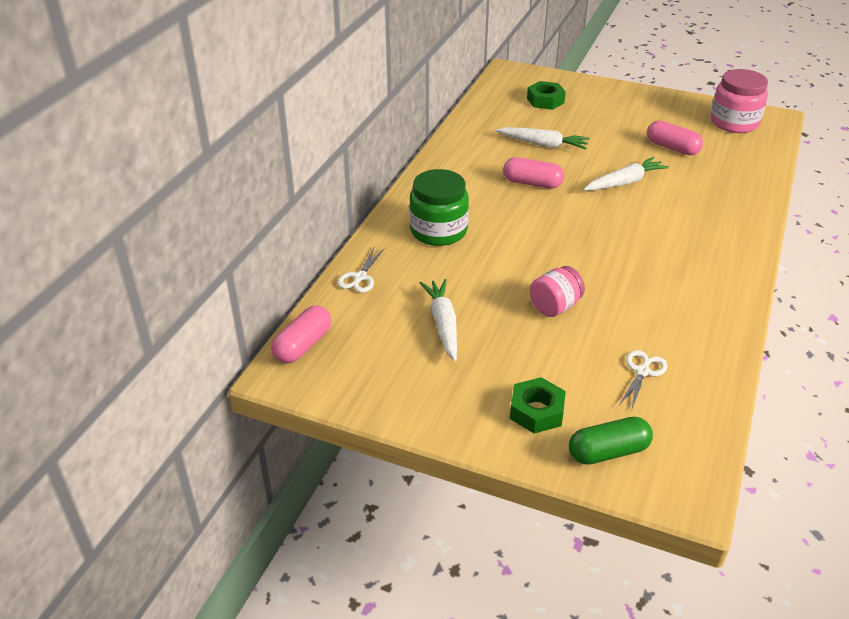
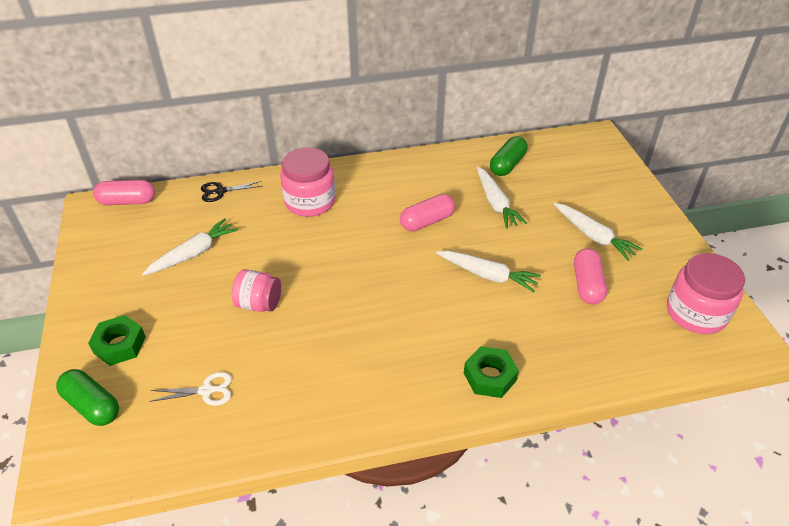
camera: 55 degrees right, 5 degrees up
white scissors [338,248,384,293] -> black scissors [201,181,263,202]
green jar [409,169,469,246] -> pink jar [280,147,336,217]
pink capsule [503,157,564,189] -> pink capsule turned 75 degrees clockwise [400,194,455,232]
green nut [527,81,566,110] -> green nut moved to [464,346,519,398]
none -> green capsule [490,136,527,176]
none -> white carrot [554,203,642,261]

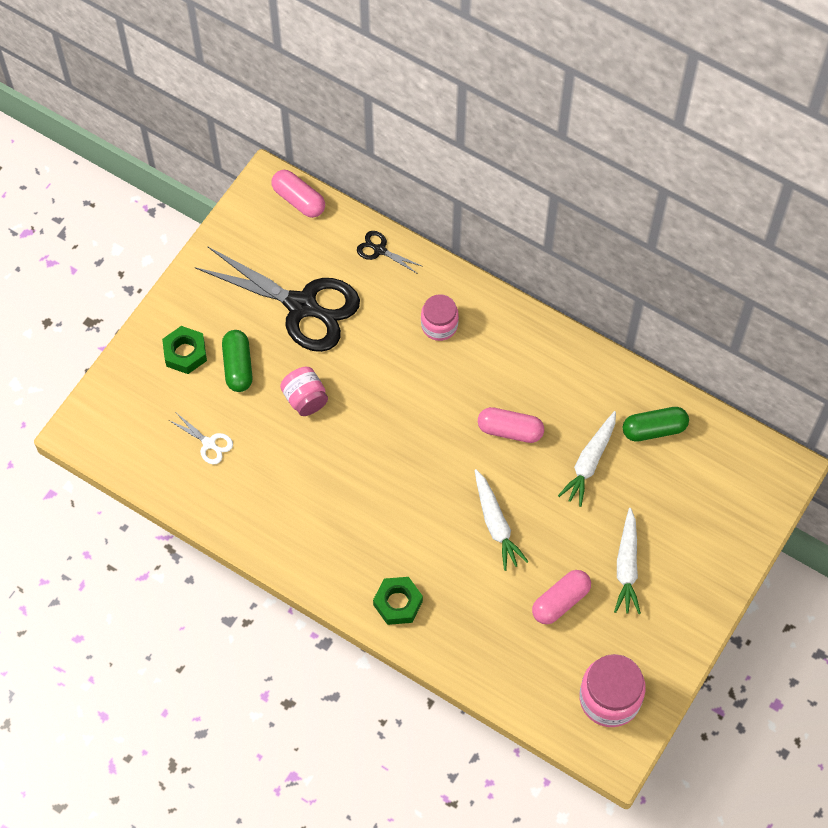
camera: 45 degrees right, 20 degrees up
green capsule [56,369,119,426] -> green capsule moved to [222,330,253,392]
white carrot [142,218,238,276] -> black scissors [195,246,360,352]
pink jar [280,147,336,217] -> pink jar [421,294,459,341], size x0.65

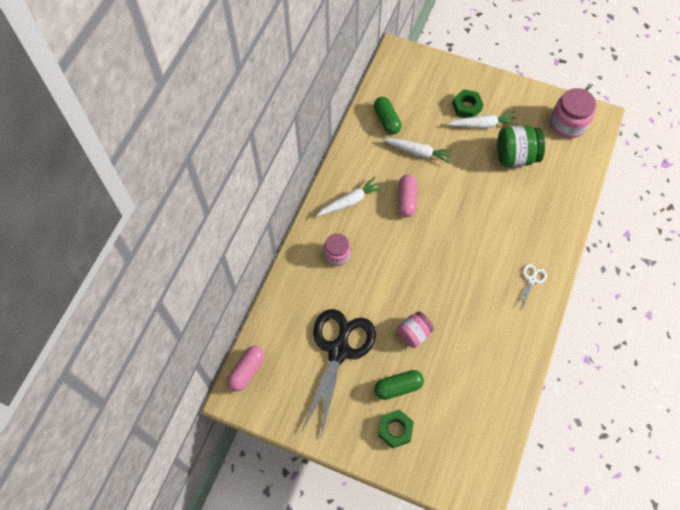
camera: 100 degrees left, 0 degrees up
white scissors [169,414,233,464] -> white scissors moved to [517,264,547,308]
black scissors [357,231,422,274] -> none
green nut [373,577,423,625] -> green nut moved to [452,89,484,118]
white carrot [475,469,529,571] -> white carrot moved to [316,177,384,216]
pink capsule [532,570,591,624] -> green jar [497,126,545,167]

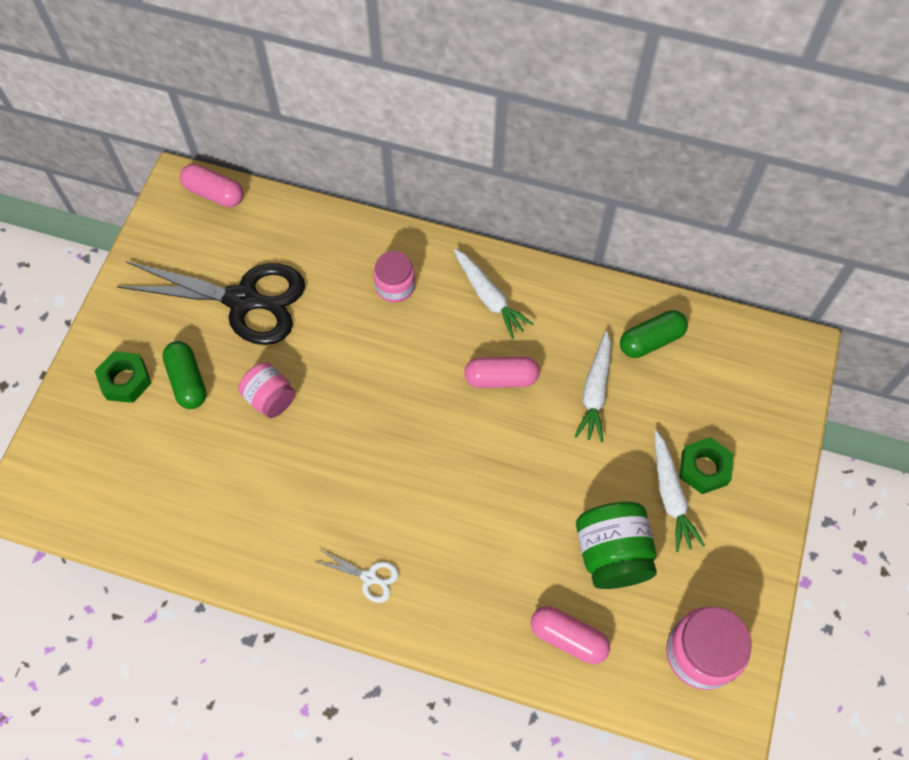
camera: 85 degrees right, 0 degrees up
none -> pink capsule [531,606,610,664]

